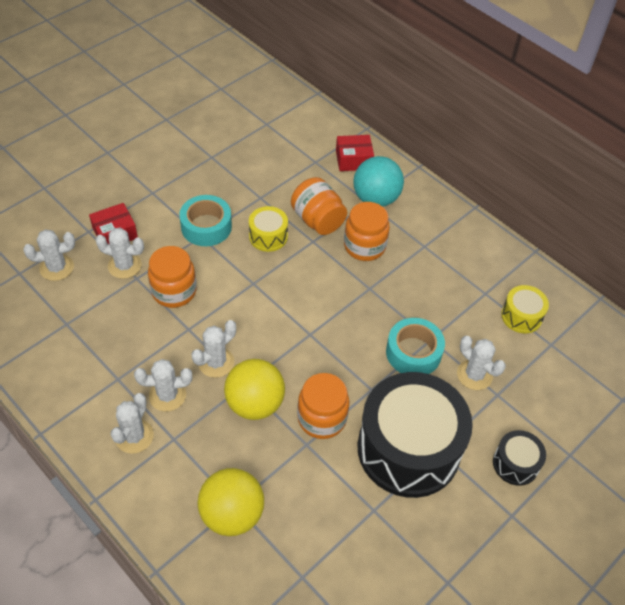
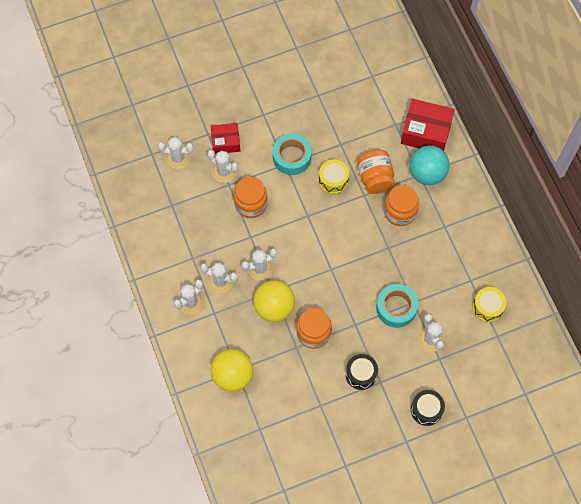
camera: 25 degrees right, 15 degrees up
red box [336,135,374,171] -> red box [401,99,455,151], size x1.61
black drum [358,372,473,498] -> black drum [345,354,378,390], size x0.44

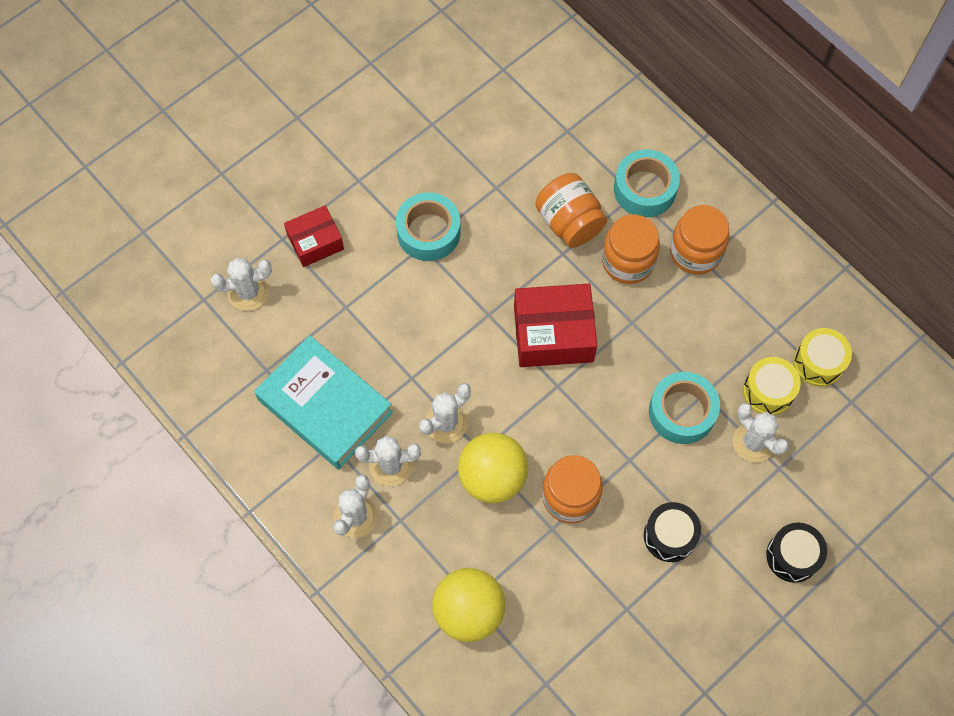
camera: 20 degrees left, 0 degrees up
white cactus [207,150,238,183] -> none
orange jar [234,177,268,218] -> orange jar moved to [670,205,729,275]
yellow drum [319,159,349,194] -> yellow drum moved to [743,357,801,415]
red box [401,99,455,151] -> red box moved to [514,284,597,367]
turquoise ball [409,145,450,185] -> turquoise tape [614,150,680,217]
none -> turquoise book [255,335,393,469]

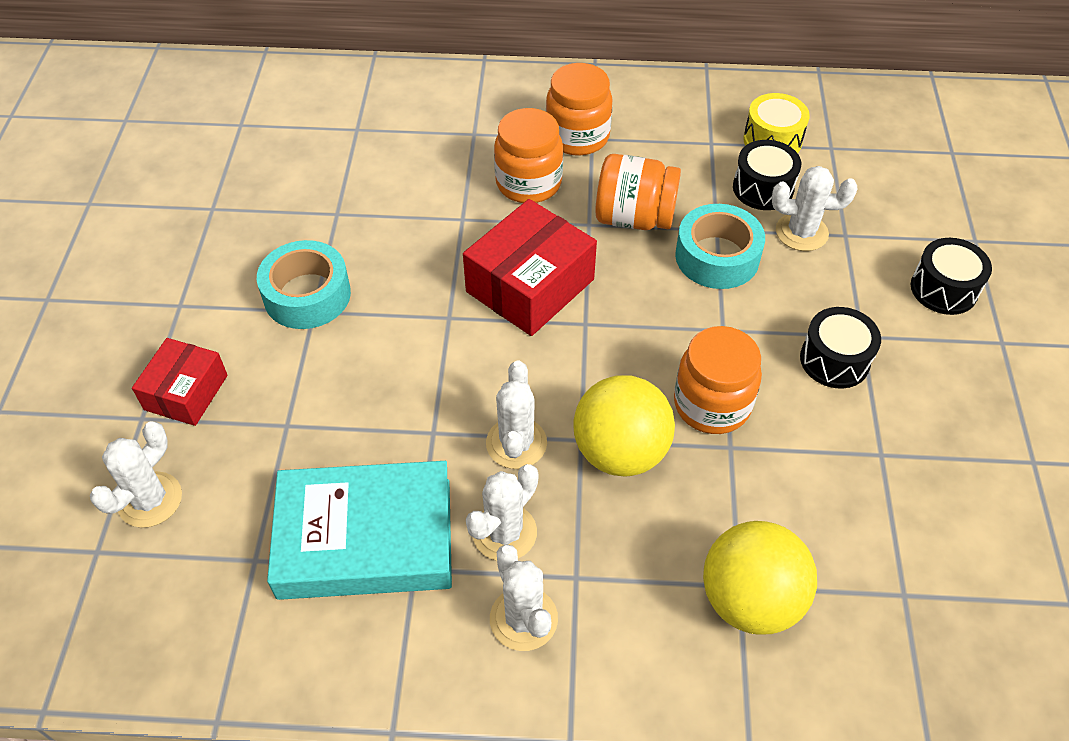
camera: 45 degrees left, 15 degrees down
orange jar [535,173,607,248] -> orange jar moved to [595,154,681,230]
turquoise tape [614,150,680,217] -> none
yellow drum [743,357,801,415] -> black drum [733,140,801,210]

